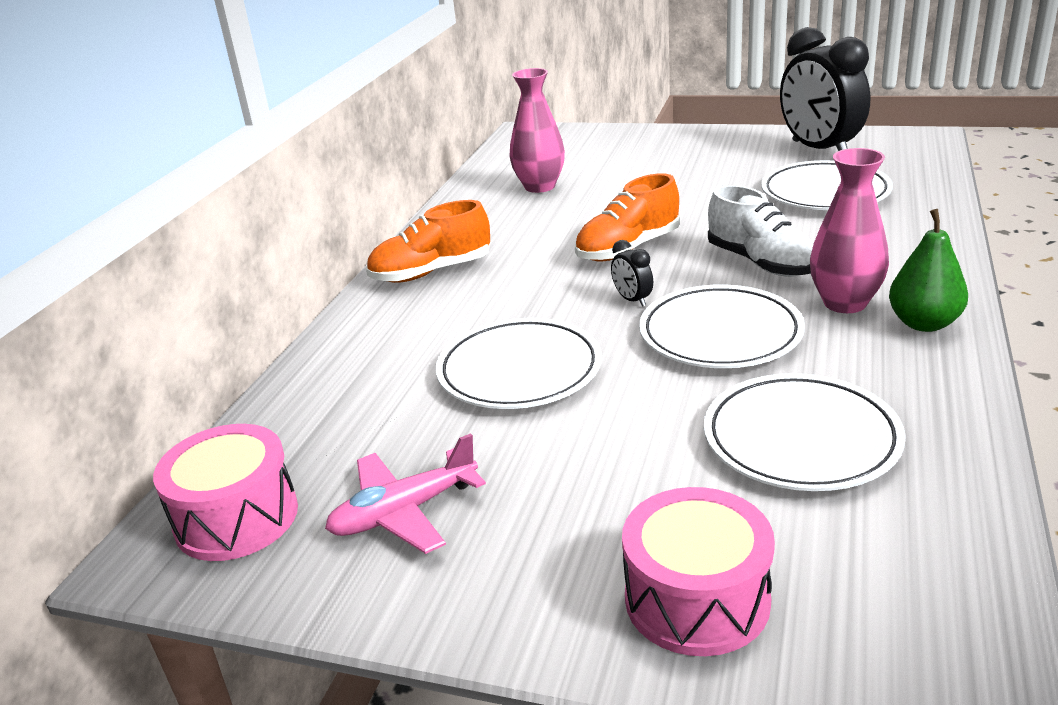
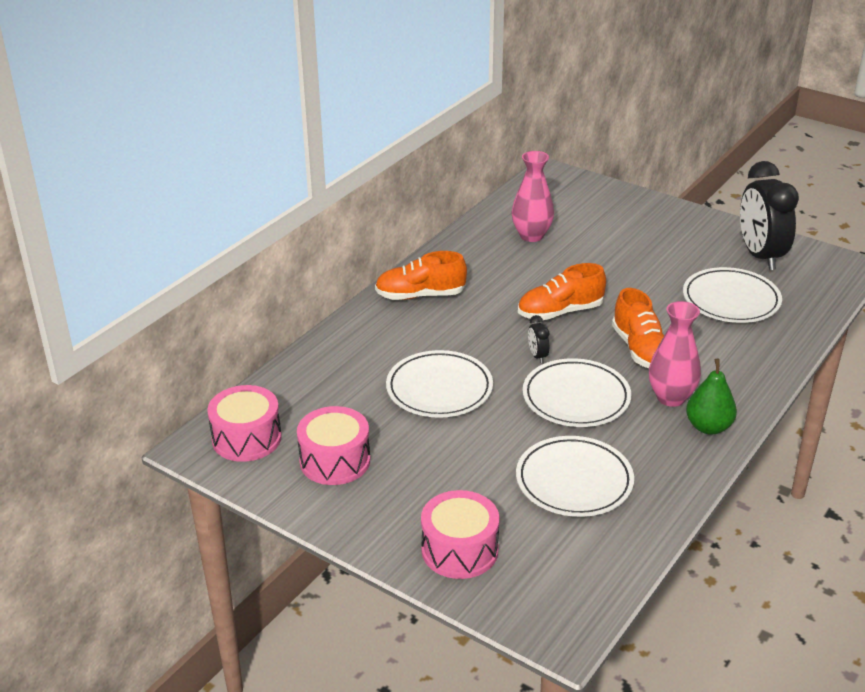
camera: 15 degrees right, 5 degrees up
pink plane [325,433,486,554] -> pink drum [297,406,370,485]
white shoe [708,185,814,277] -> orange shoe [612,288,664,368]

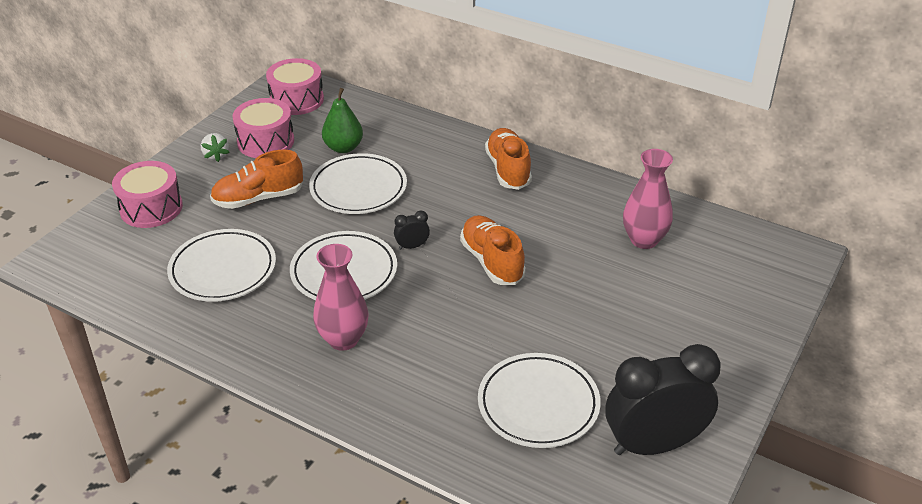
camera: 85 degrees right, 5 degrees up
orange shoe [612,288,664,368] -> orange shoe moved to [210,150,303,209]
green pear [686,359,737,435] -> green pear moved to [322,88,363,153]
none -> white strawberry [201,133,230,162]

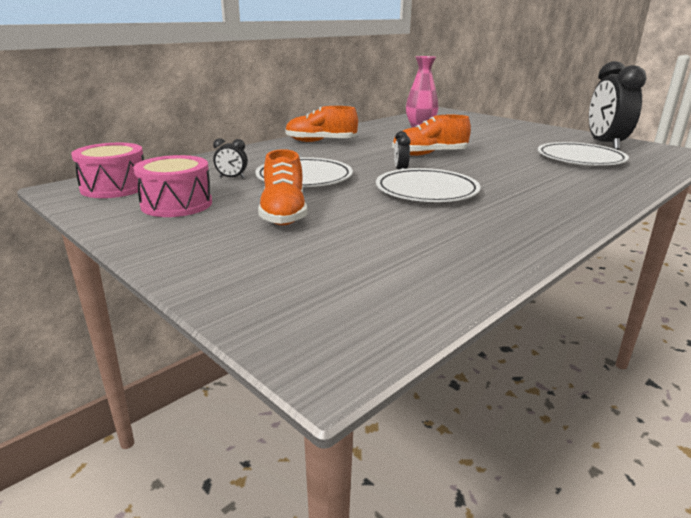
camera: 75 degrees left, 15 degrees down
pink drum [112,161,183,228] -> none
white plate [167,229,276,302] -> none
white strawberry [201,133,230,162] -> none
pink vase [313,244,369,351] -> none
green pear [322,88,363,153] -> black clock [213,139,248,178]

